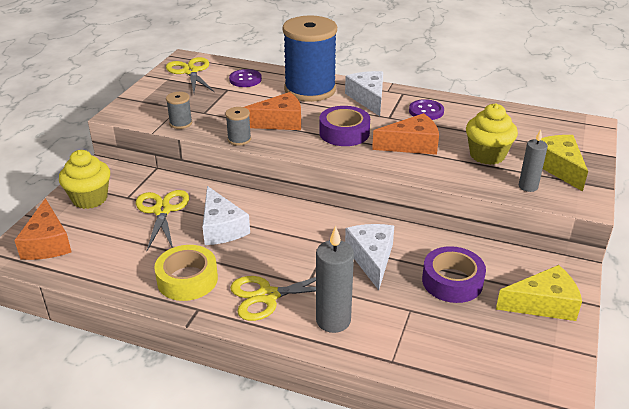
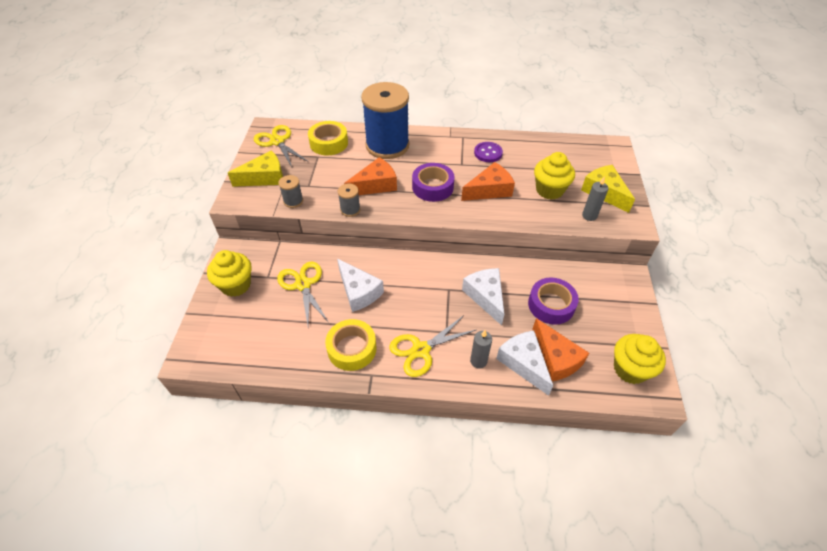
camera: 15 degrees left, 15 degrees up
orange cheese [14,198,72,260] -> orange cheese moved to [532,318,589,381]
purple button [229,69,262,87] -> yellow tape [308,121,348,155]
grey candle [316,226,354,333] -> grey candle [470,330,492,369], size x0.63
white cheese [345,71,383,116] -> white cheese moved to [496,330,553,396]
yellow cheese [496,265,582,321] -> yellow cheese moved to [228,150,283,187]
none -> yellow cupcake [614,334,666,384]

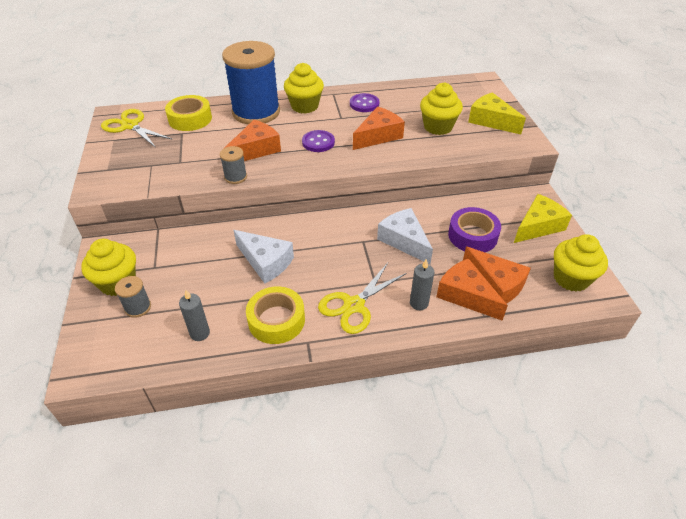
camera: 15 degrees left, 5 degrees down
yellow cheese [228,150,283,187] -> yellow cheese moved to [514,194,572,243]
yellow scissors [277,262,329,326] -> none
grey spool [278,175,303,208] -> grey spool moved to [115,276,151,318]
purple tape [412,163,455,202] -> purple button [302,130,335,152]
white cheese [496,330,553,396] -> orange cheese [436,258,508,320]
grey candle [582,176,608,221] -> grey candle moved to [179,289,210,341]
none -> yellow cupcake [284,63,324,114]

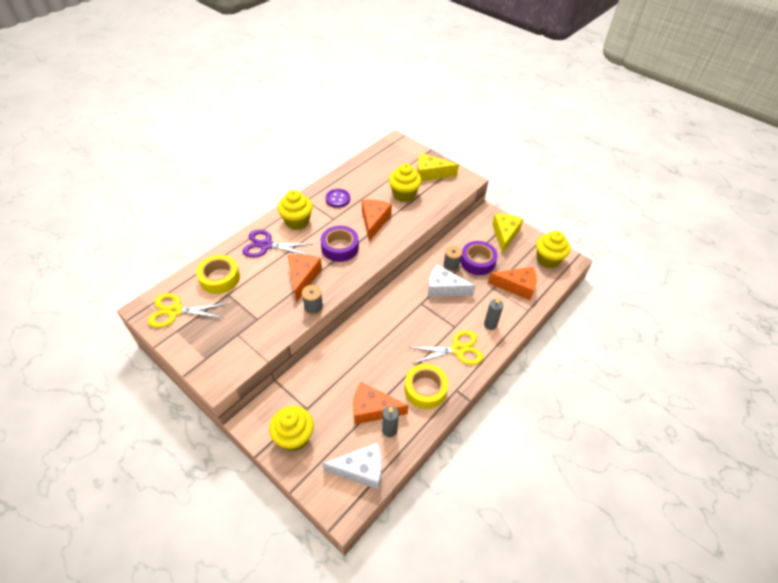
camera: 40 degrees left, 5 degrees up
grey spool [115,276,151,318] -> grey spool moved to [443,246,462,272]
blue spool [222,41,280,125] -> purple scissors [242,229,312,258]
white cheese [233,230,294,284] -> white cheese moved to [322,442,382,489]
purple button [302,130,335,152] -> purple tape [320,226,359,262]
yellow scissors [318,263,407,334] -> yellow scissors turned 105 degrees counterclockwise [408,330,484,365]
orange cheese [436,258,508,320] -> orange cheese moved to [353,382,409,424]

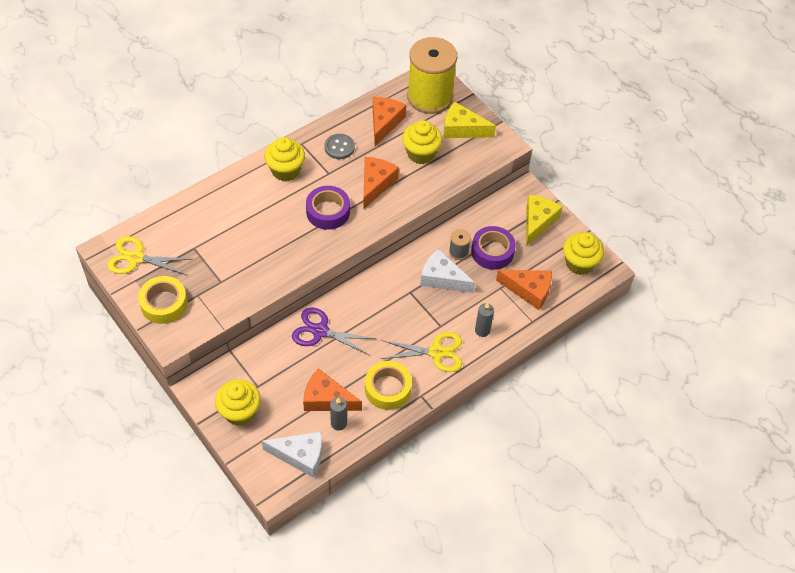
camera: 10 degrees right, 5 degrees up
yellow tape [196,255,240,294] -> yellow tape moved to [138,276,188,324]
purple scissors [242,229,312,258] -> purple scissors moved to [292,307,376,355]
orange cheese [288,254,322,302] -> orange cheese moved to [373,97,406,146]
grey spool [302,285,323,315] -> none
purple button [325,189,350,208] -> grey button [324,134,355,159]
none -> yellow spool [407,37,457,114]

